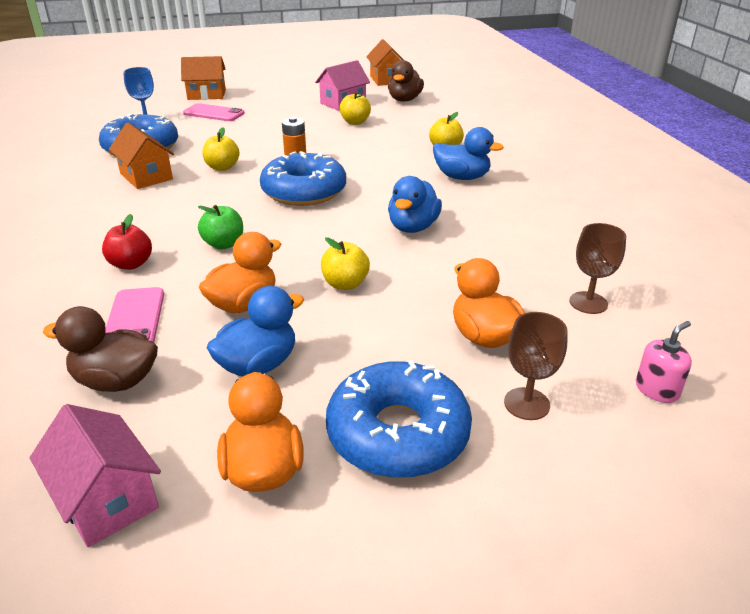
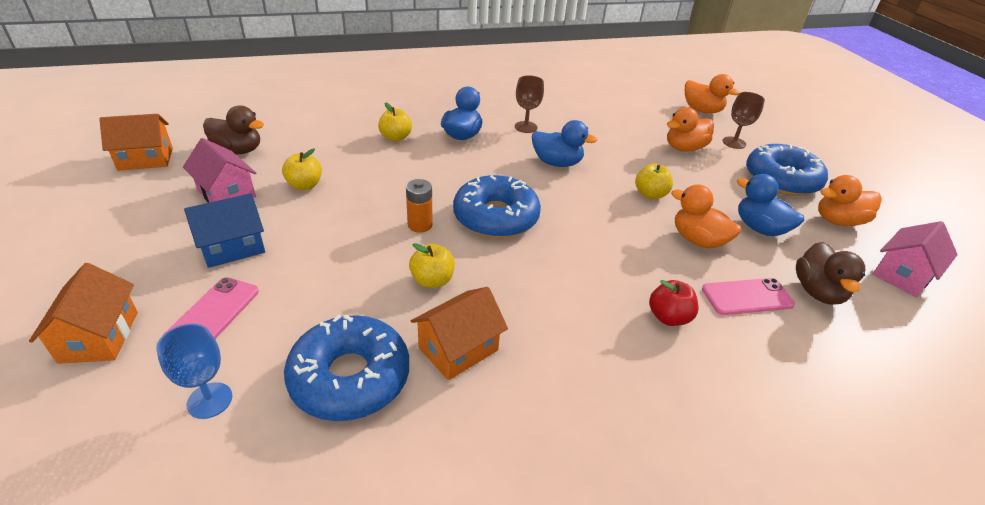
camera: 95 degrees left, 5 degrees up
green apple [198,205,243,249] -> none
brown goblet [569,223,626,314] -> brown goblet moved to [515,75,544,133]
pink soap dispenser [636,321,692,403] -> orange duck [685,74,739,114]
none -> blue house [184,193,265,268]

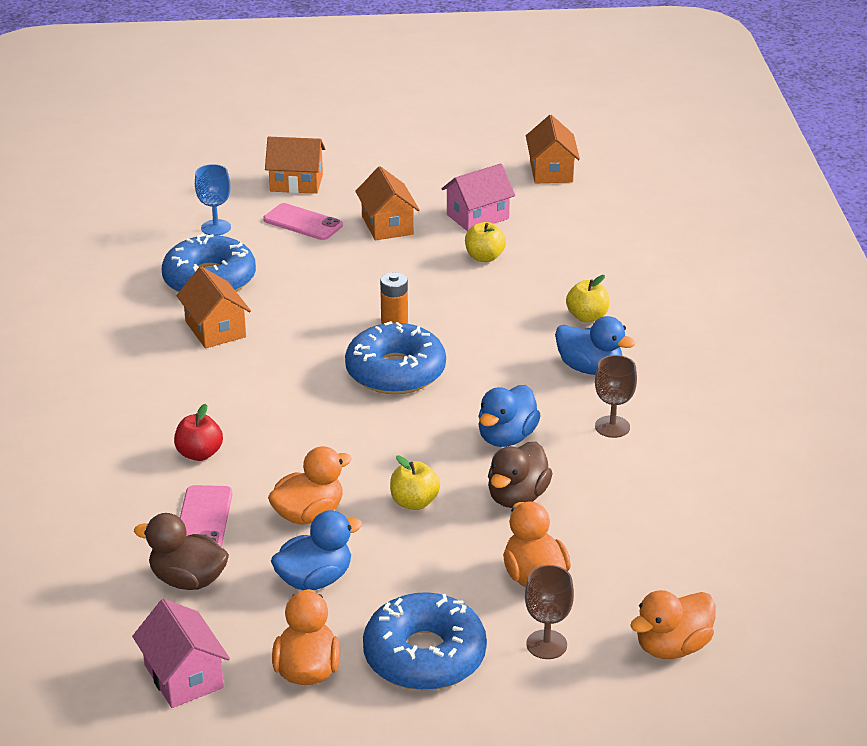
camera: 105 degrees right, 5 degrees down
blue house [184,193,265,268] -> orange house [355,166,420,240]
brown duck [203,105,264,154] -> brown duck moved to [488,442,553,508]
yellow apple [409,243,455,288] -> none

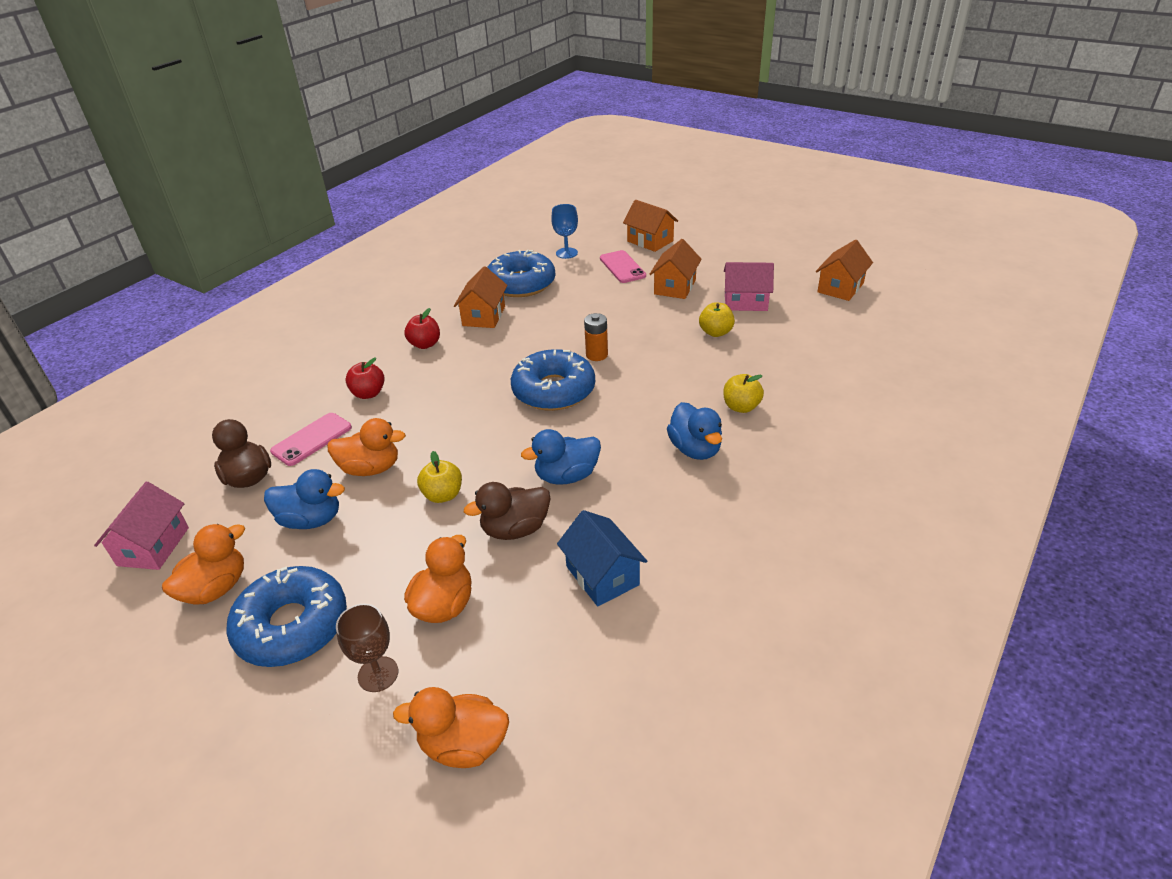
camera: 40 degrees right, 5 degrees up
brown goblet [595,355,637,438] -> none
none -> red apple [404,308,440,349]
none -> blue house [557,510,647,607]

